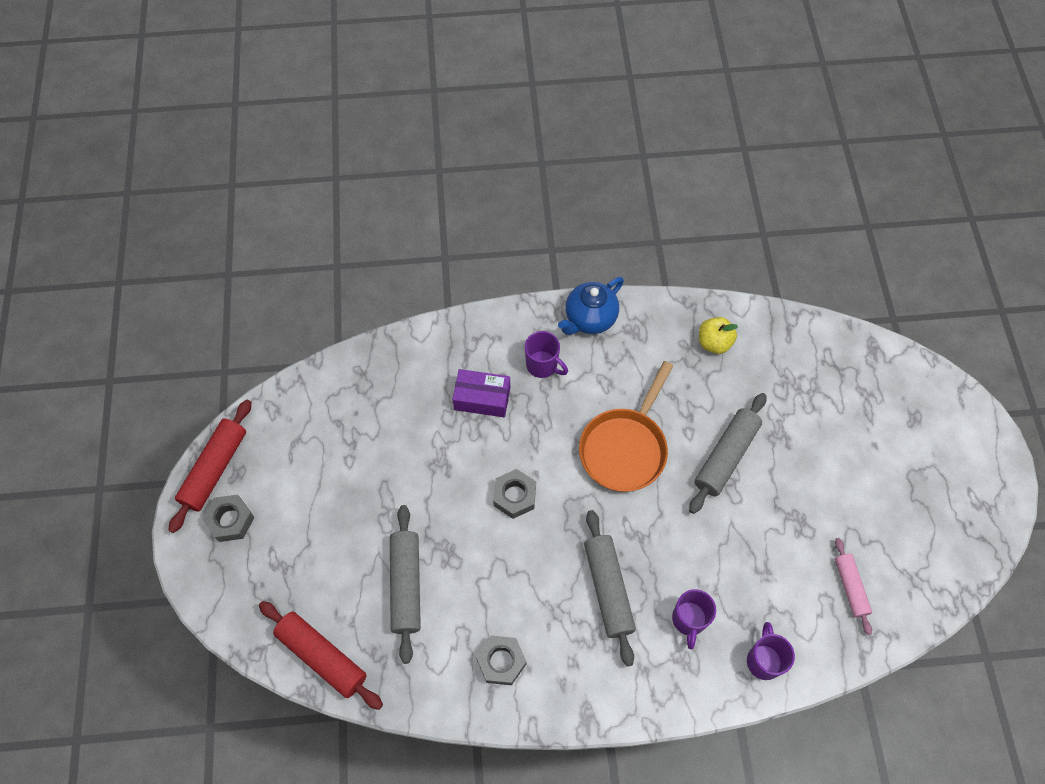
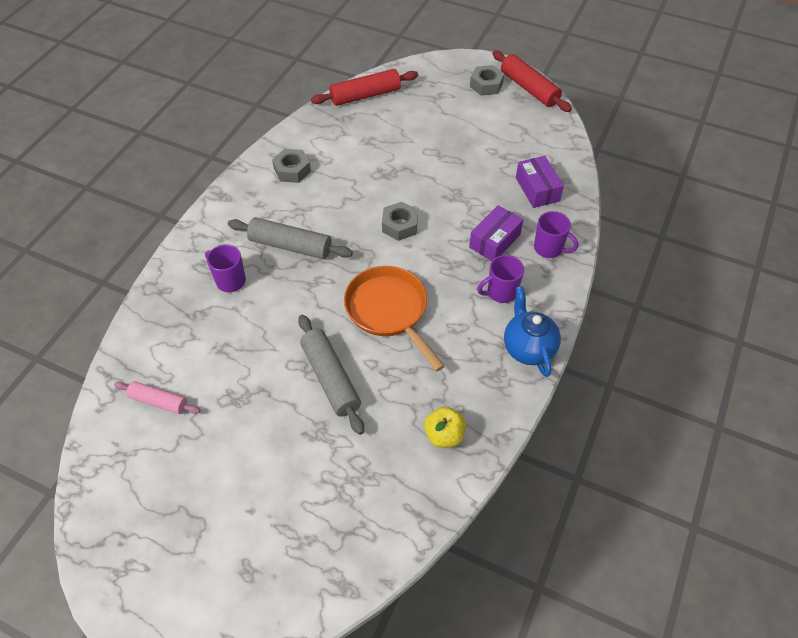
camera: 120 degrees right, 10 degrees down
grey rolling pin [390,505,421,664] -> none
purple mug [747,622,795,680] -> purple mug moved to [534,211,578,258]
none -> purple box [516,156,564,208]

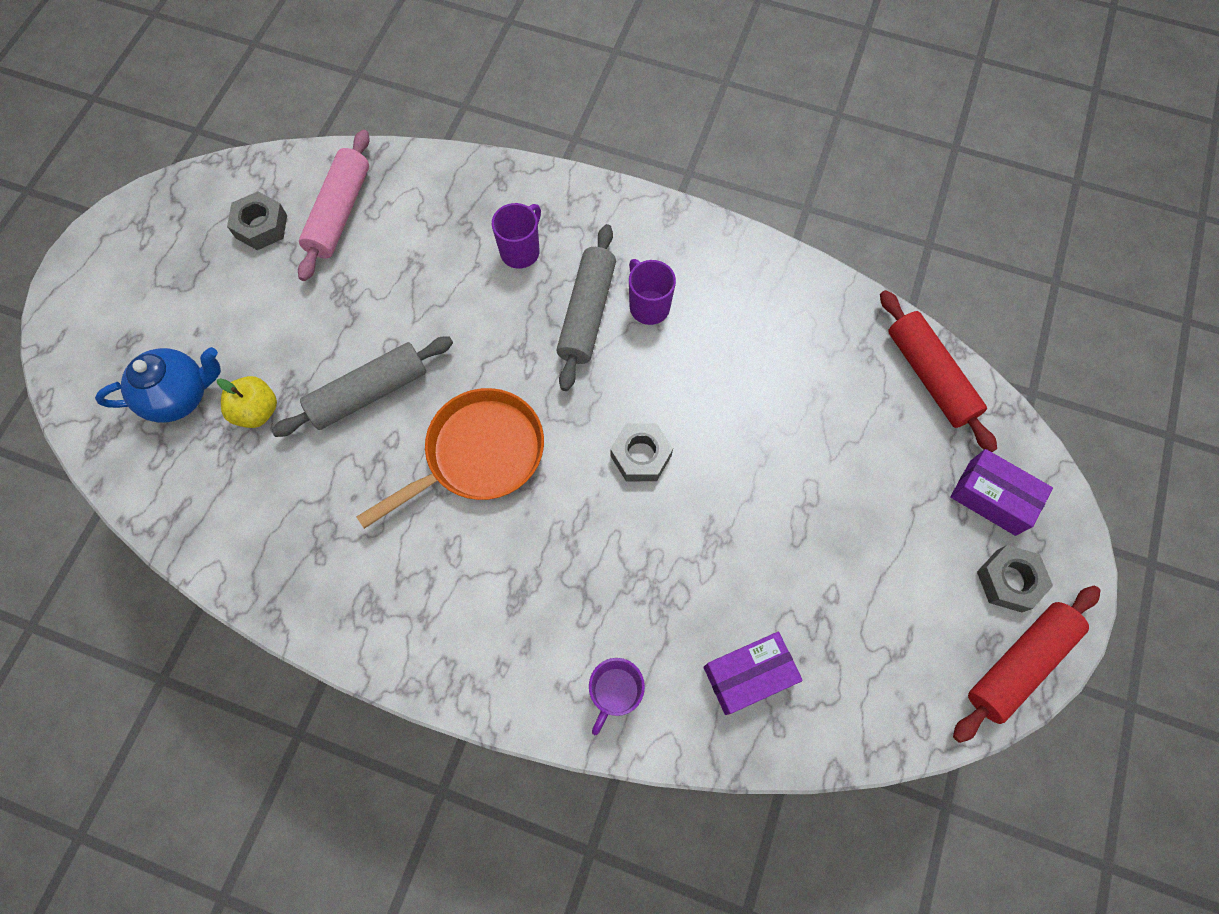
camera: 85 degrees right, 15 degrees up
pink rolling pin [114,381,200,414] -> pink rolling pin [298,129,370,281], size x1.60
grey nut [272,149,311,183] -> grey nut moved to [227,191,287,250]
yellow apple [424,406,466,448] -> yellow apple moved to [217,376,277,428]
purple box [469,205,523,261] -> purple box moved to [950,449,1053,536]
purple mug [477,255,524,303] -> purple mug moved to [629,259,676,325]
blue teapot [504,286,561,377] -> blue teapot moved to [95,347,221,423]

